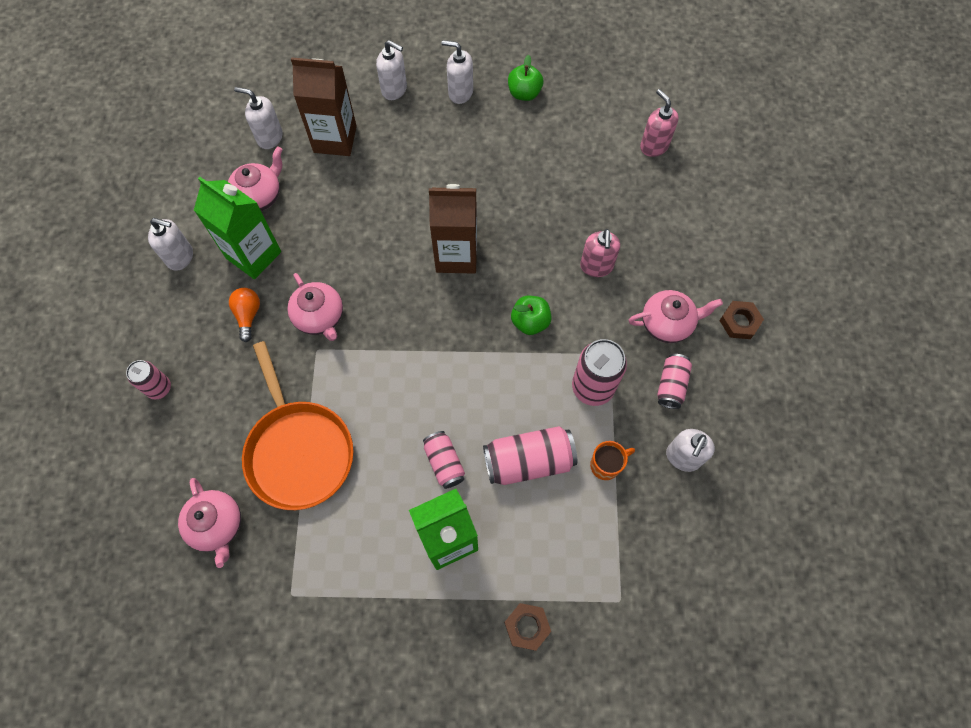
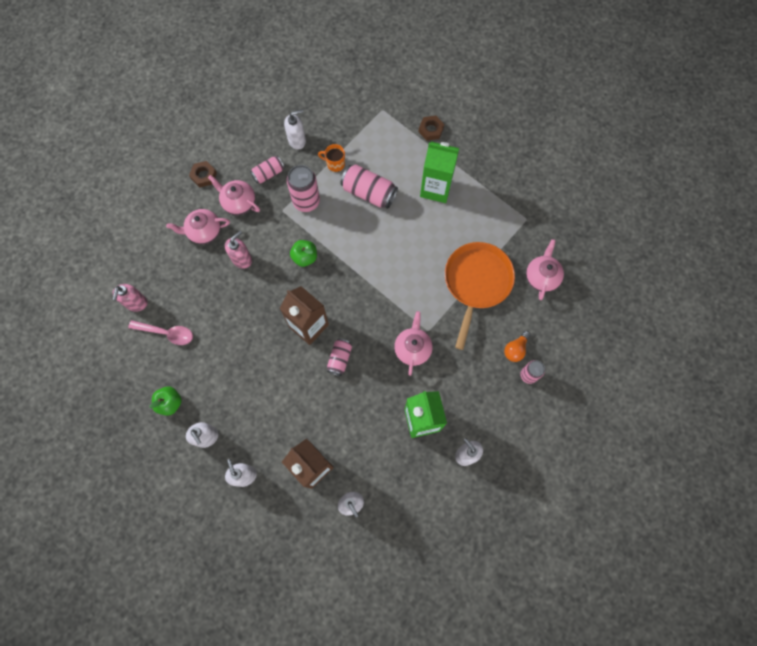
camera: 140 degrees left, 5 degrees up
pink teapot [228,146,283,211] -> pink teapot moved to [166,209,230,244]
orange light bulb [229,288,260,342] -> orange light bulb moved to [504,331,530,362]
pink can [423,431,465,489] -> pink can moved to [327,339,352,376]
none -> pink spoon [128,320,193,345]

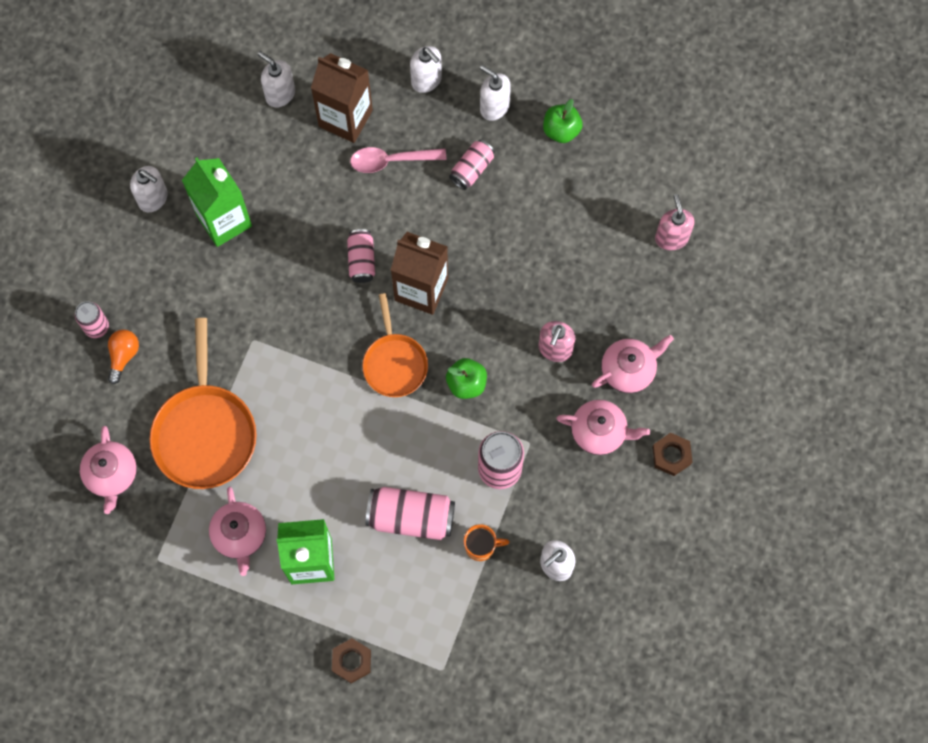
camera: 160 degrees right, 0 degrees up
pink spoon [128,320,193,345] -> pink spoon moved to [350,147,446,173]
pink can [250,156,285,183] -> pink can moved to [449,140,495,190]
pink teapot [394,311,433,376] -> pink teapot moved to [209,487,266,576]
none -> orange pan [362,293,428,397]

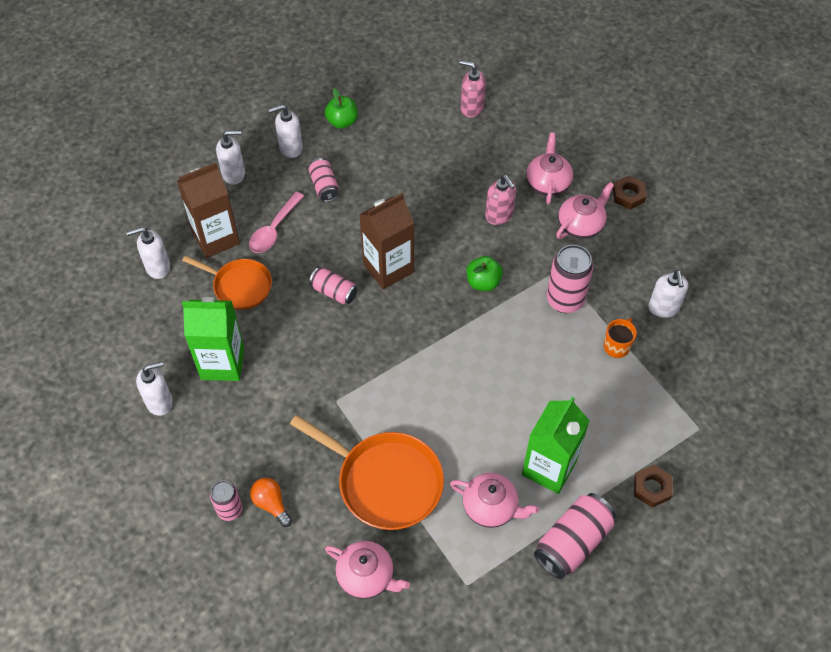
camera: 55 degrees left, 15 degrees down
orange pan [362,293,428,397] -> orange pan moved to [182,256,272,310]
pink can [366,487,455,540] -> pink can moved to [534,493,616,579]

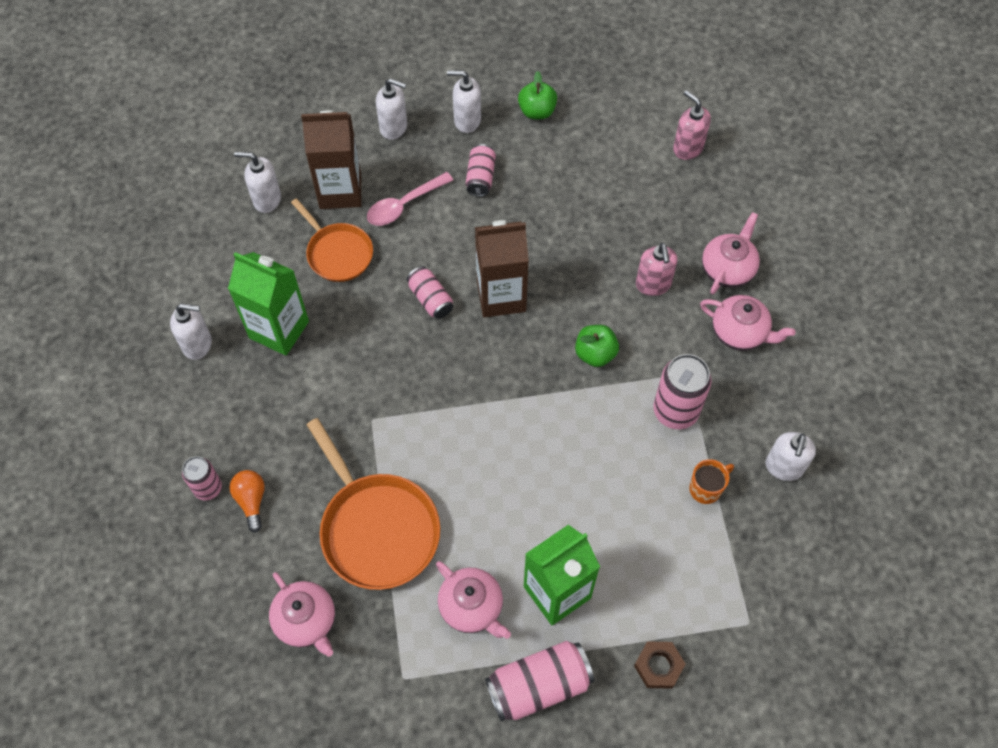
camera: 25 degrees right, 5 degrees up
pink teapot [556,182,614,239] -> pink teapot turned 45 degrees clockwise [700,295,796,351]
brown nut [613,176,647,210] -> none

